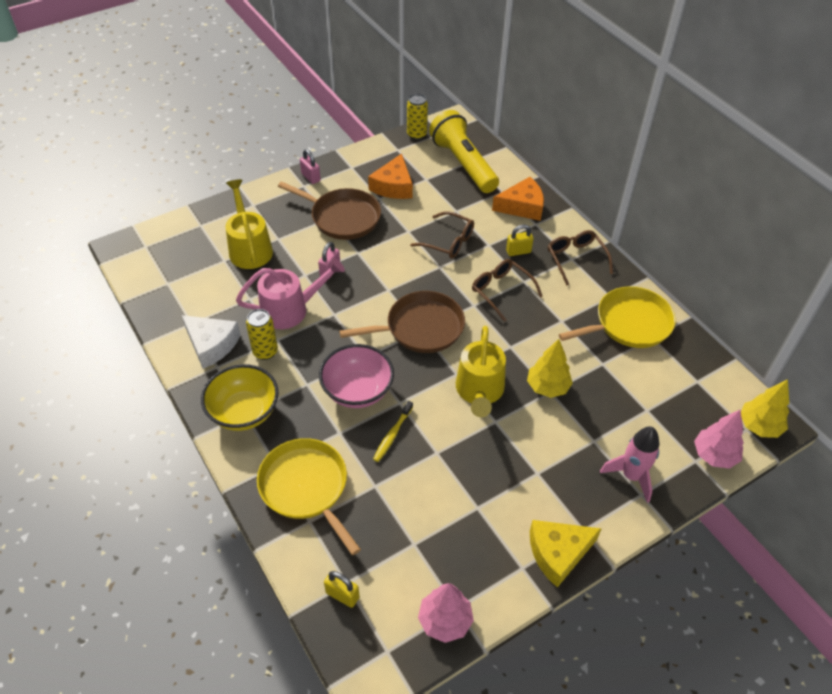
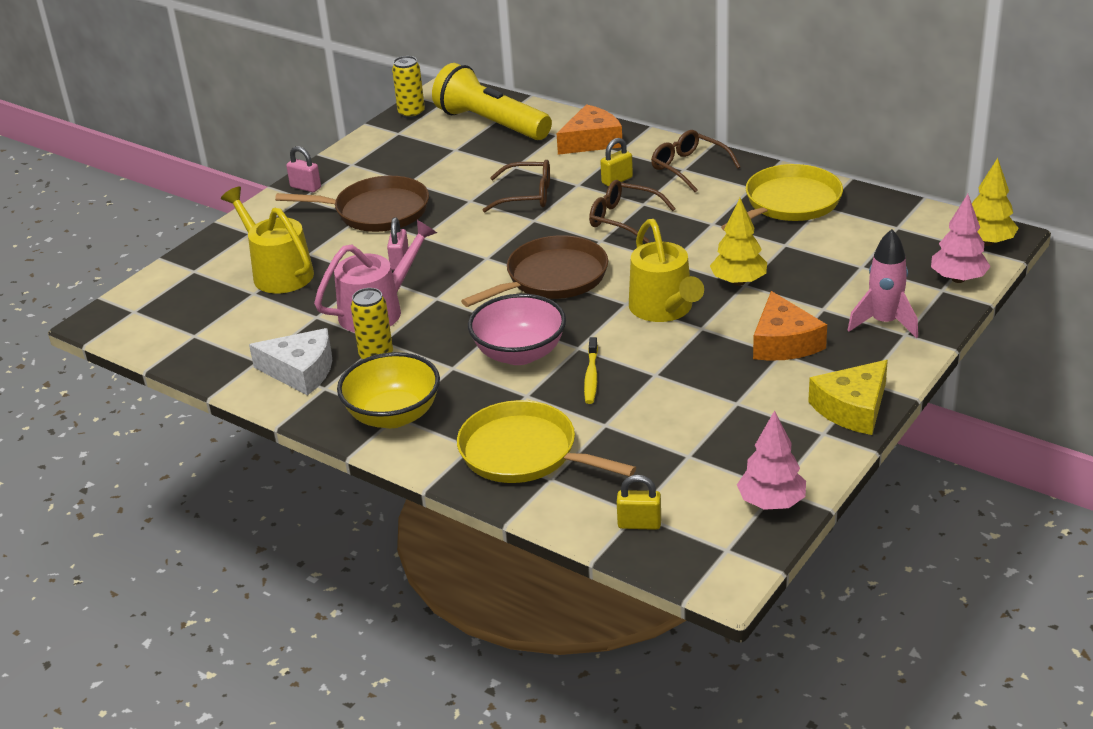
camera: 20 degrees left, 15 degrees down
orange cheese [368,154,413,199] -> orange cheese moved to [753,291,827,361]

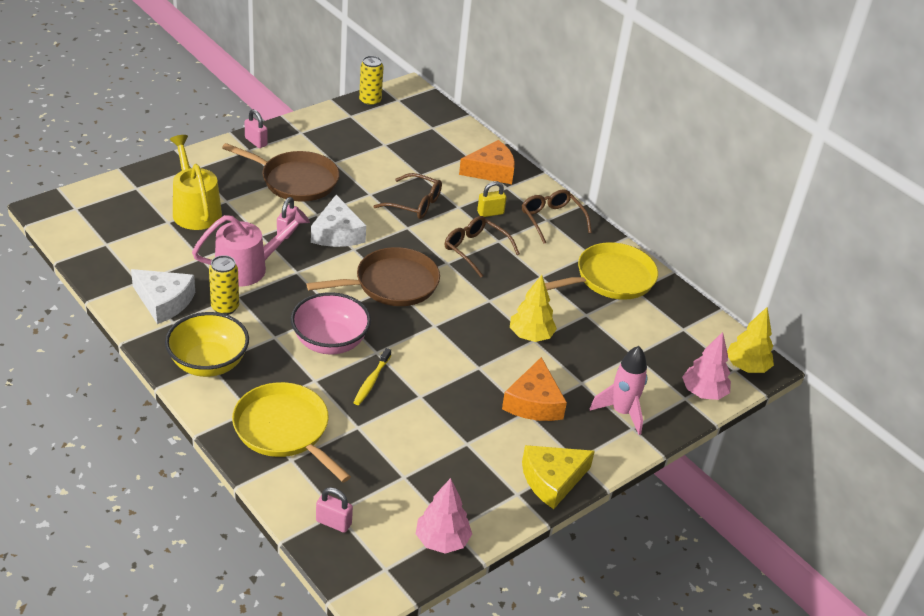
camera: 10 degrees right, 5 degrees up
yellow flashlight [432,63,552,140] -> none
yellow padlock [617,475,661,530] -> pink padlock [316,487,353,533]
yellow watering can [629,219,704,322] -> none
none -> white cheese [311,195,366,247]

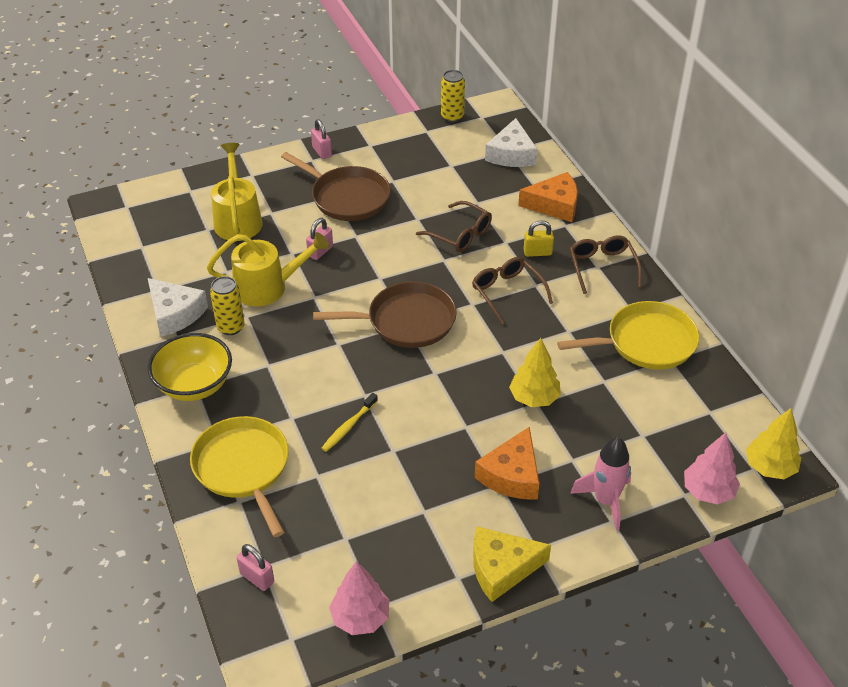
camera: 20 degrees right, 5 degrees up
pink watering can [192,208,310,287] -> yellow watering can [207,232,329,306]
pink bowl [291,292,371,355] -> none
white cheese [311,195,366,247] -> white cheese moved to [485,118,537,167]

